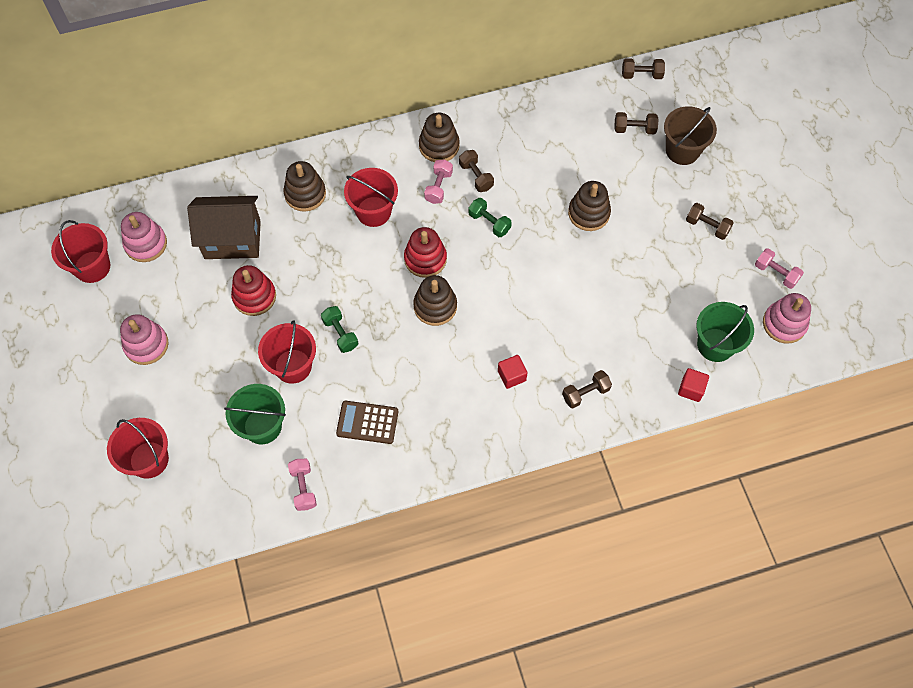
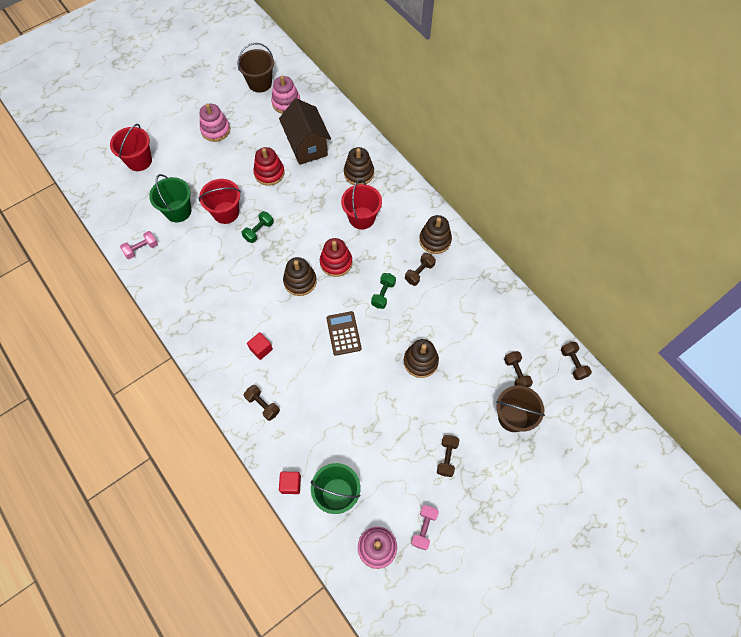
camera: 70 degrees right, 0 degrees up
red bucket [51,220,110,283] -> brown bucket [237,43,274,92]
brown calculator [336,401,399,444] -> brown calculator moved to [326,311,362,356]
pink dumbbell [424,159,453,204] -> none

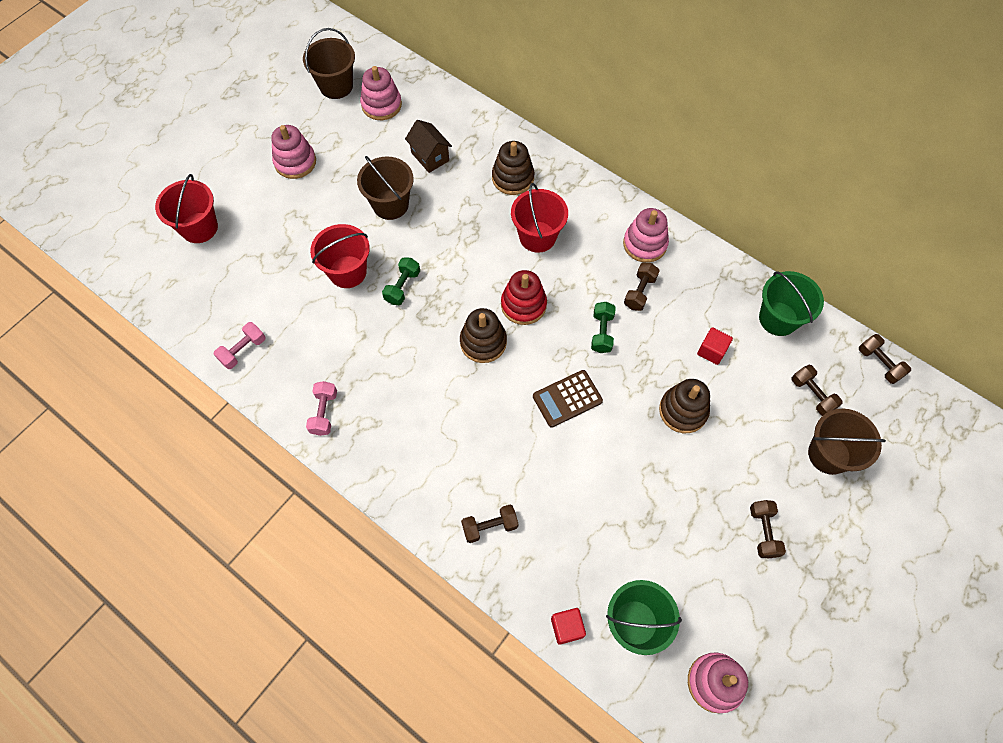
camera: 15 degrees left, 0 degrees up
green bucket [149,174,191,222] -> green bucket moved to [759,271,824,336]
brown dumbbell [244,385,280,421] -> brown dumbbell turned 45 degrees counterclockwise [461,505,518,543]
red cube [247,332,273,360] -> red cube moved to [697,327,733,365]
red stacking toy [253,147,285,186] -> brown bucket [357,156,414,220]
brown house [279,98,331,165] -> brown house [405,120,452,173], size x0.59
brown calculator [326,311,362,356] -> brown calculator turned 90 degrees counterclockwise [533,370,603,428]
pink dumbbell [411,505,439,550] -> pink dumbbell moved to [306,381,337,436]
brown stacking toy [419,215,452,254] -> pink stacking toy [623,208,669,263]

